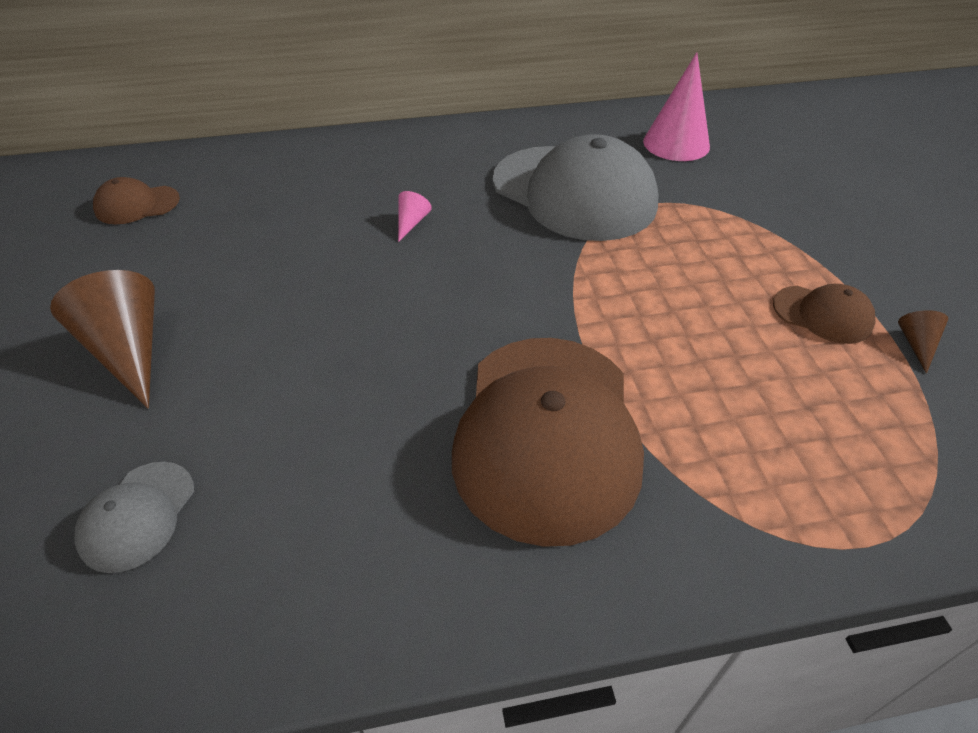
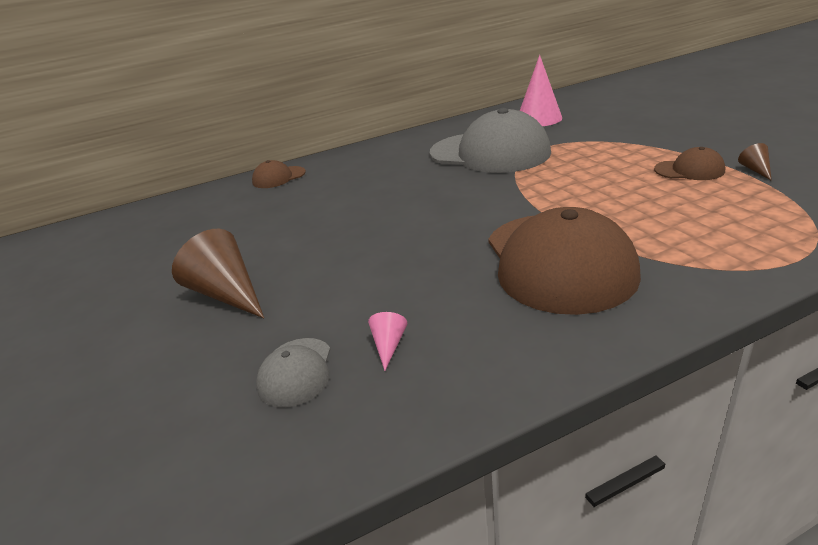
camera: 10 degrees left, 15 degrees down
brown cap [93,177,180,224] -> brown cap moved to [252,160,306,188]
pink cone [398,191,432,242] -> pink cone moved to [368,312,407,371]

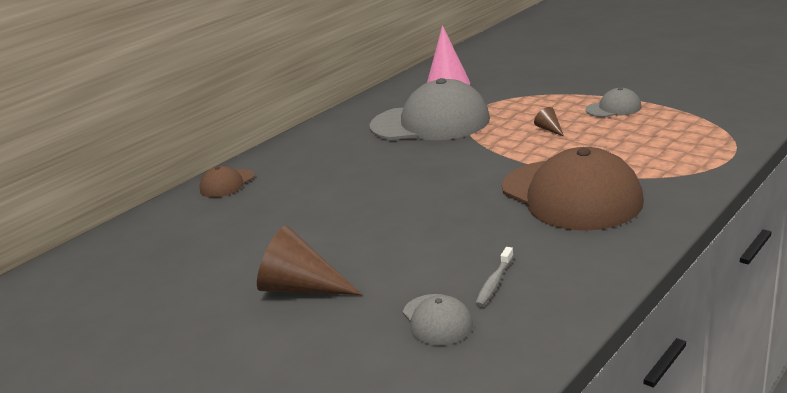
camera: 25 degrees left, 5 degrees down
pink cone [368,312,407,371] -> grey toothbrush [475,247,514,307]
brown cap [654,147,725,180] -> grey cap [586,87,642,117]
brown cone [738,143,772,181] -> brown cone moved to [534,107,564,136]

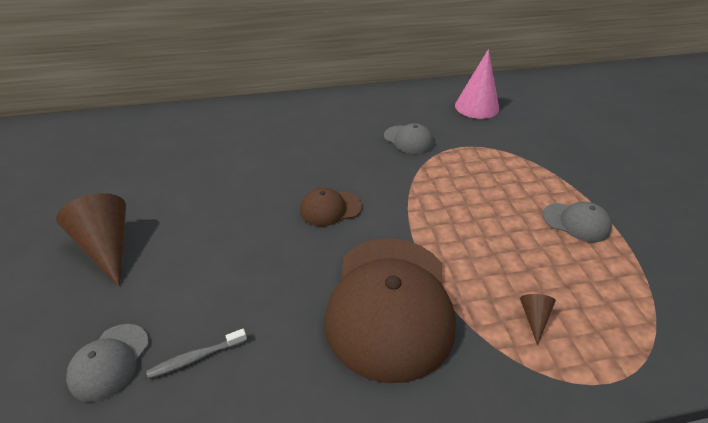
camera: 35 degrees right, 15 degrees up
brown cap [200,166,254,197] -> brown cap moved to [300,188,362,226]
grey cap [370,78,490,140] -> grey cap [384,123,433,154], size x0.45
brown cone [534,107,564,136] -> brown cone moved to [520,294,556,345]

